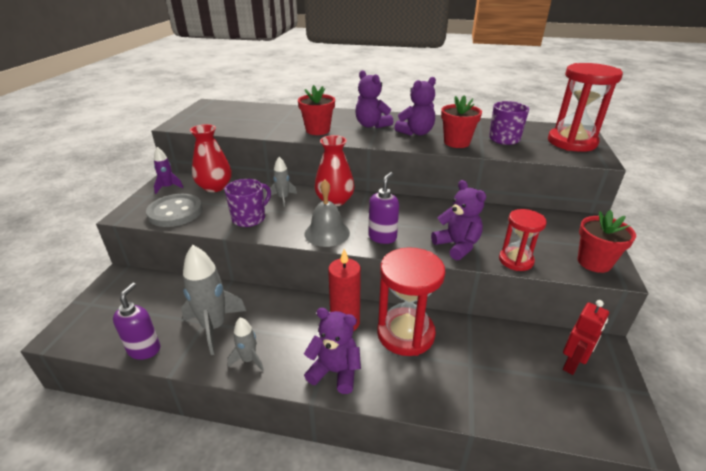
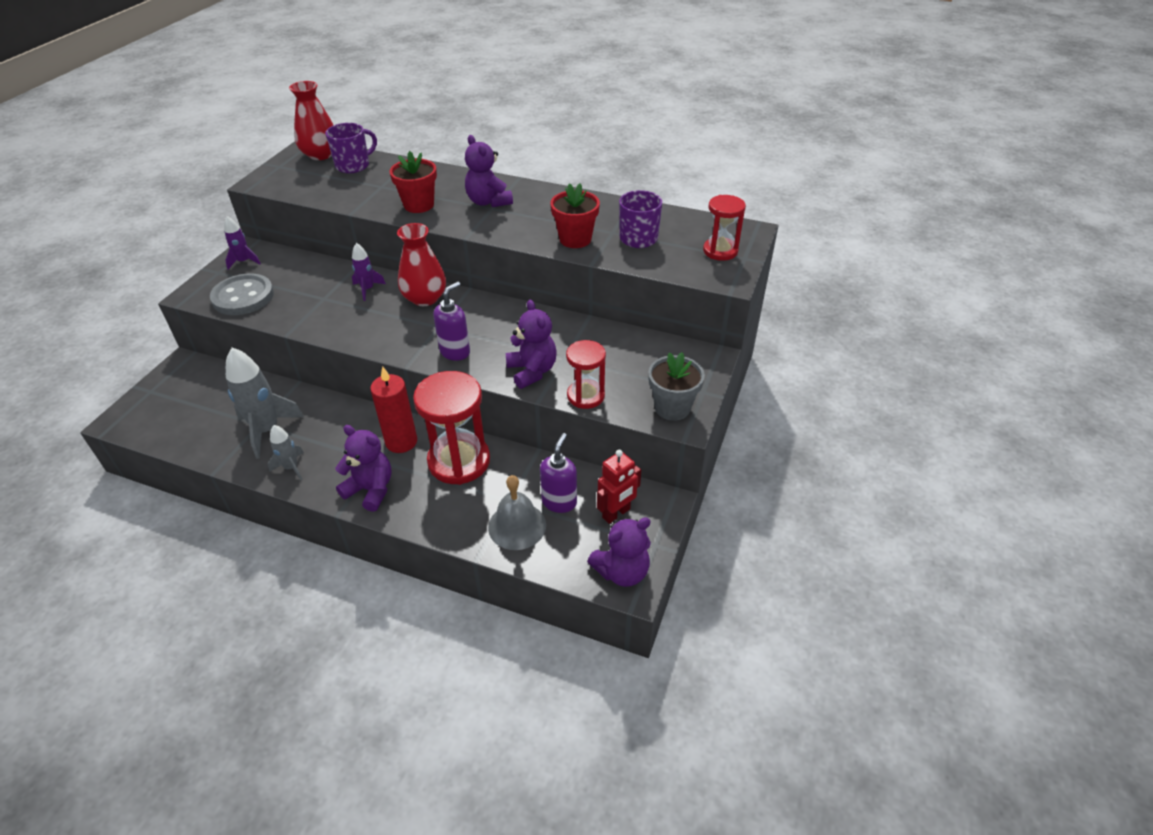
camera: 10 degrees right, 10 degrees up
purple soap dispenser [113,283,160,360] -> purple soap dispenser moved to [540,433,577,513]
red vase [190,124,232,192] -> red vase moved to [289,81,334,160]
purple mug [224,179,271,227] -> purple mug moved to [325,123,377,173]
grey rocket [270,157,297,207] -> purple rocket [352,243,386,301]
grey bell [305,179,350,247] -> grey bell moved to [488,475,546,550]
purple teddy bear [394,77,436,136] -> purple teddy bear moved to [587,517,651,587]
red hourglass [548,63,623,152] -> red hourglass [703,195,746,261], size x0.59
red flower pot [577,210,636,273] -> grey flower pot [648,352,705,421]

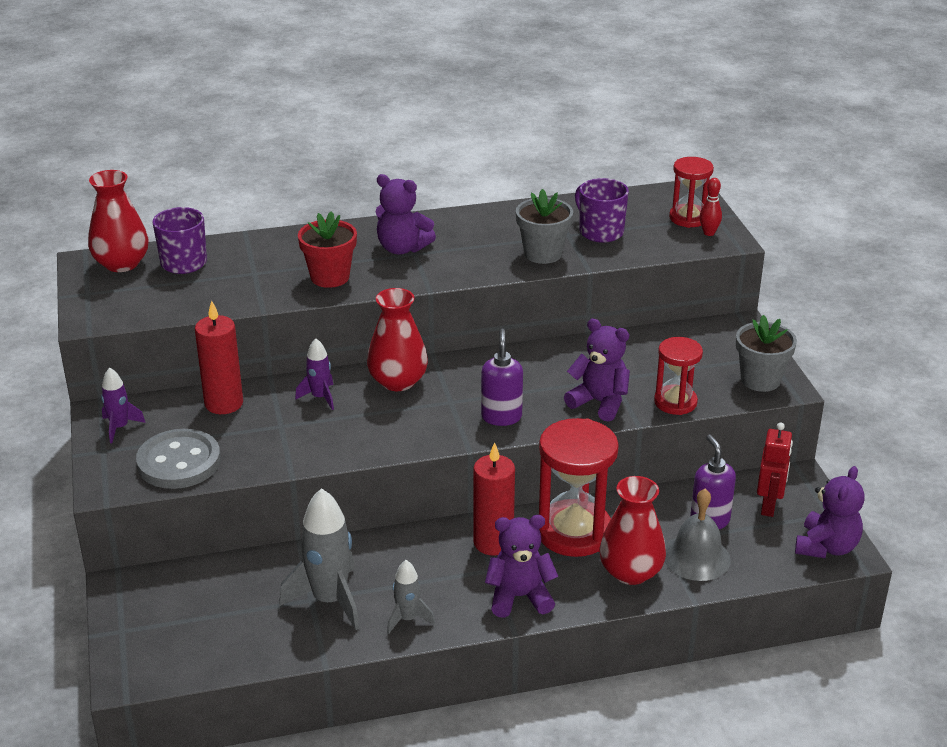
camera: 35 degrees left, 10 degrees down
red flower pot [550,183,600,248] -> grey flower pot [516,189,573,264]
none -> red candle [195,300,243,414]
none -> red vase [599,476,666,585]
none -> red bowling pin [700,178,722,236]

